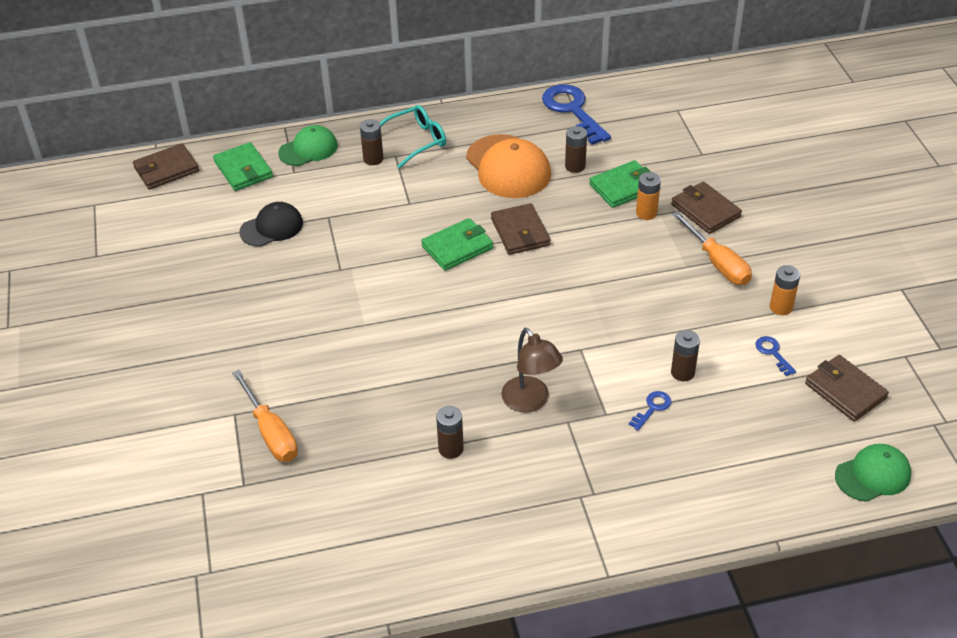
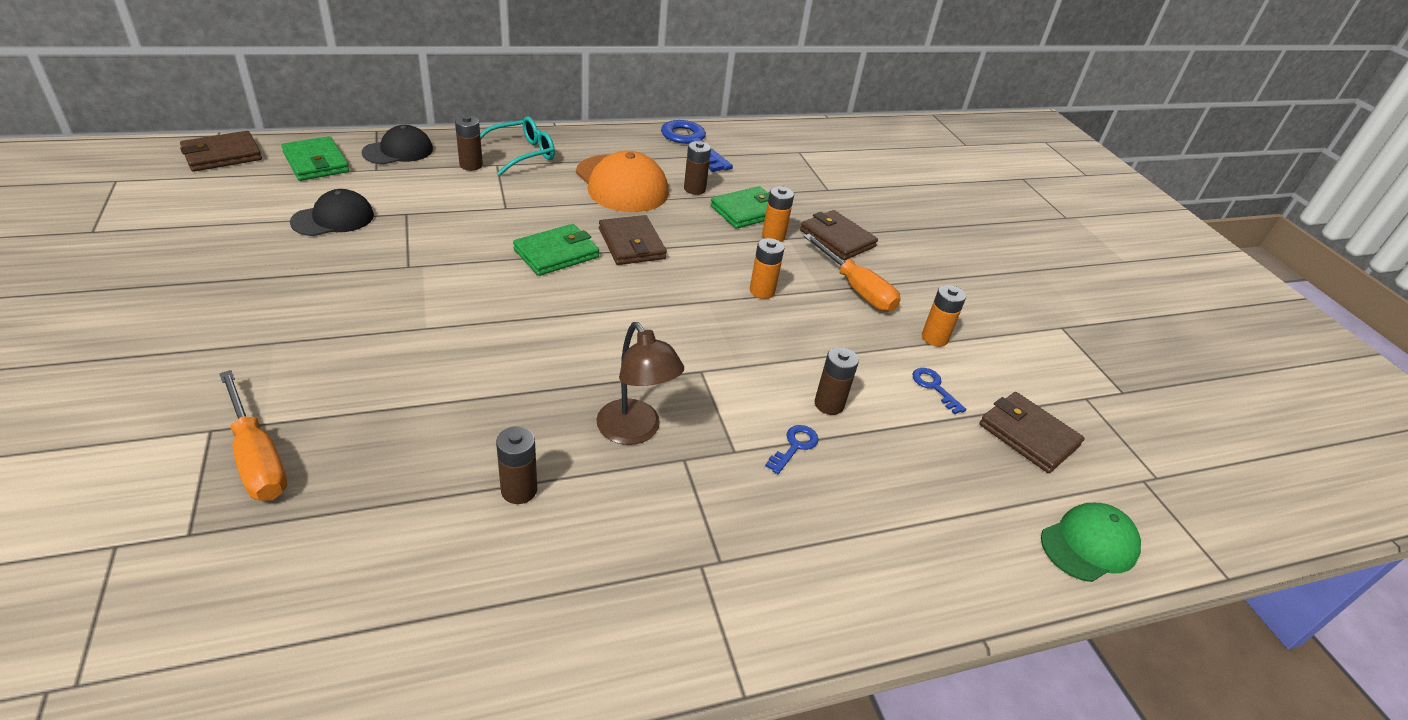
camera: 10 degrees left, 5 degrees down
green cap [278,125,338,166] -> black cap [362,125,433,164]
none -> orange battery [750,238,784,299]

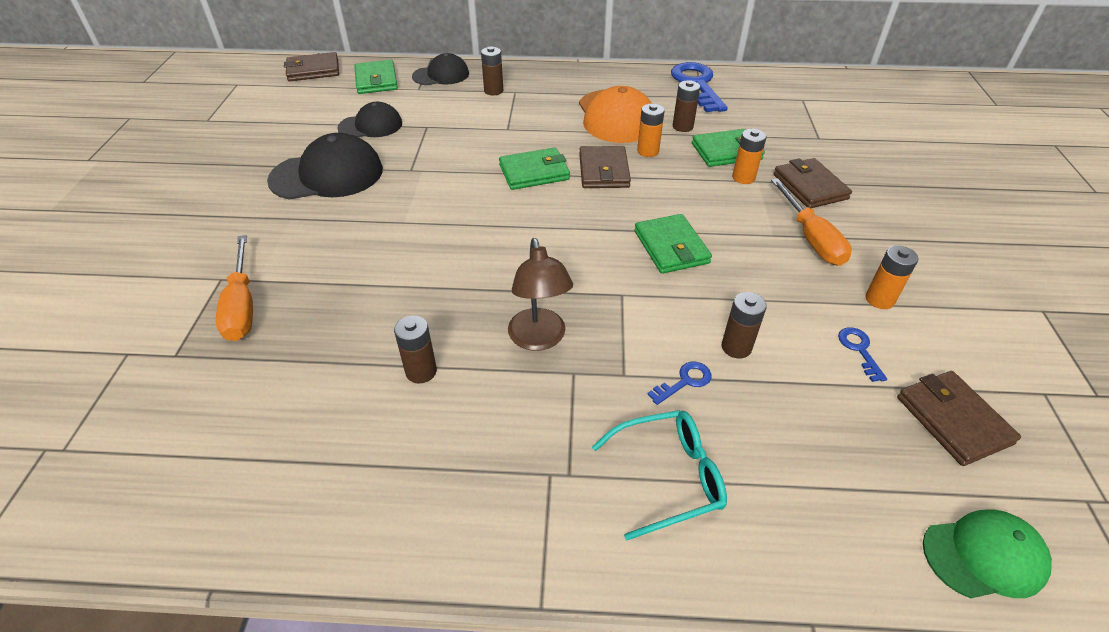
camera: 25 degrees right, 5 degrees up
turquoise glasses [480,117,555,176] -> turquoise glasses moved to [592,410,727,540]
orange battery [750,238,784,299] -> orange battery moved to [637,104,665,157]
none -> black cap [267,133,383,200]
none -> green wallet [634,214,712,274]

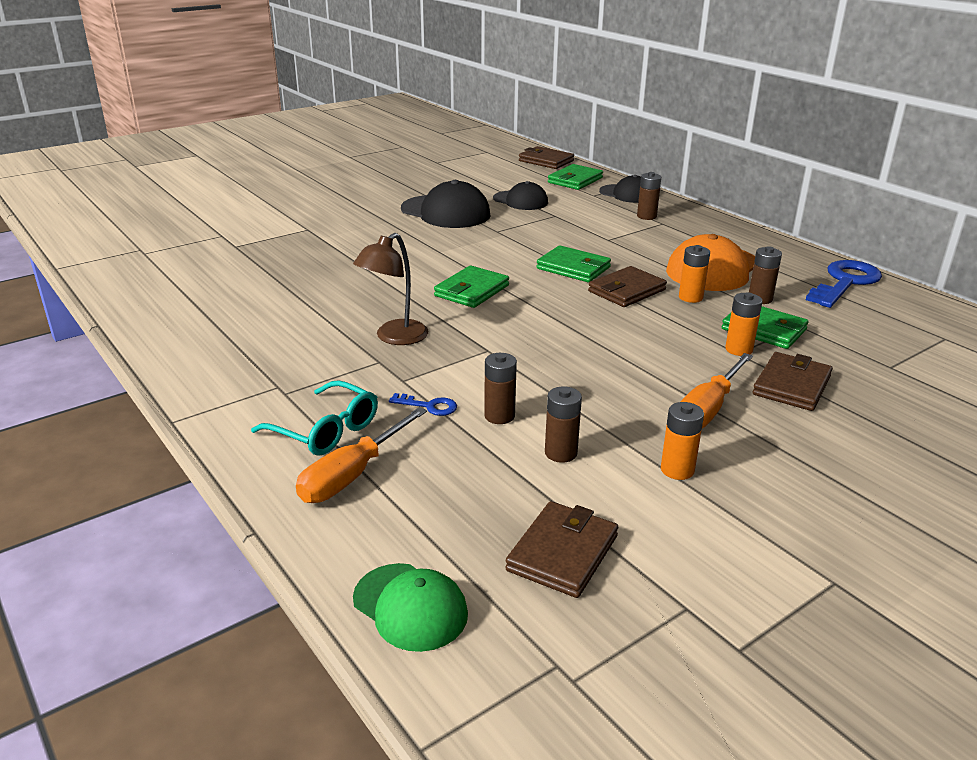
camera: 50 degrees right, 15 degrees down
orange screwdriver [216,235,253,341] -> orange screwdriver moved to [296,407,427,503]
brown battery [394,315,437,383] -> brown battery moved to [545,386,582,463]
green wallet [634,214,712,274] -> green wallet moved to [434,265,509,308]
blue key [838,327,887,382] -> none

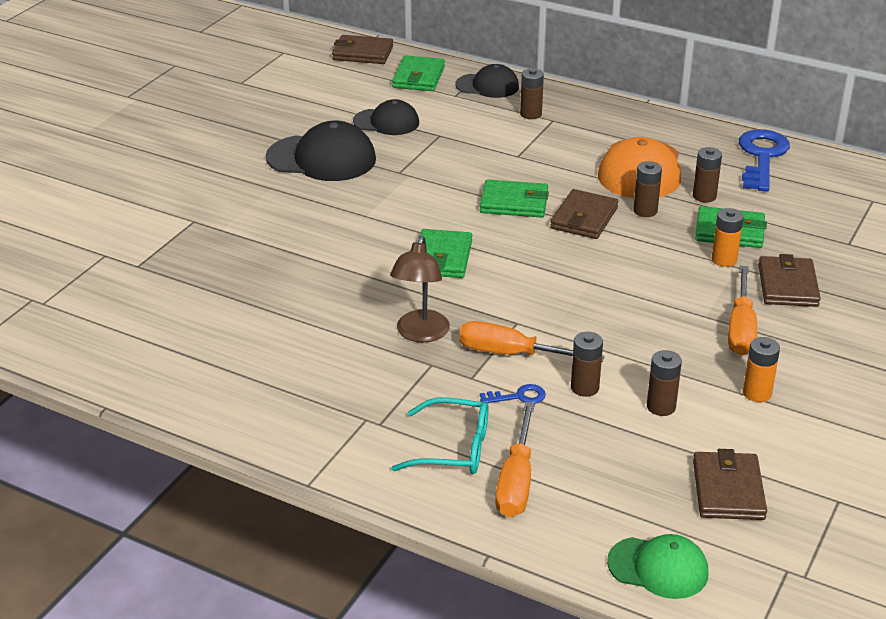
camera: 25 degrees left, 5 degrees up
orange battery [679,245,710,303] -> brown battery [633,161,662,217]
none -> orange screwdriver [459,321,605,362]

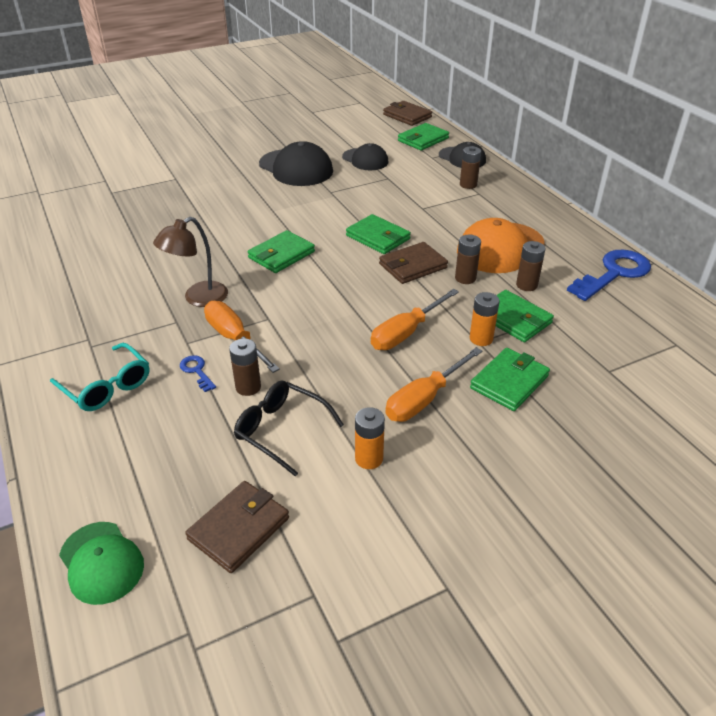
camera: 35 degrees right, 5 degrees up
blue key [480,384,546,404] -> blue key turned 150 degrees counterclockwise [180,355,216,392]
orange screwdriver [495,402,535,517] -> orange screwdriver moved to [371,289,459,350]
brown battery [647,350,682,416] -> black glasses [234,381,344,476]
brown wallet [758,254,821,307] -> green wallet [470,348,550,411]

